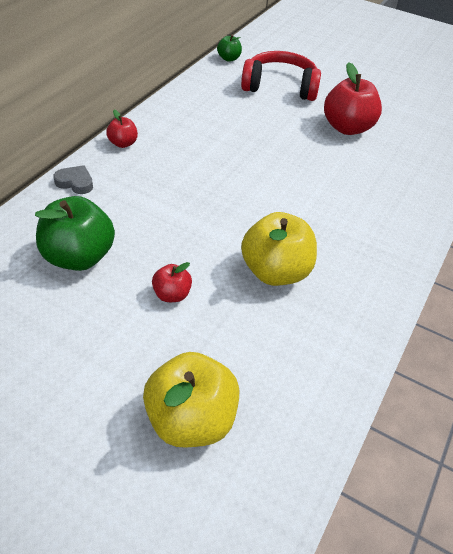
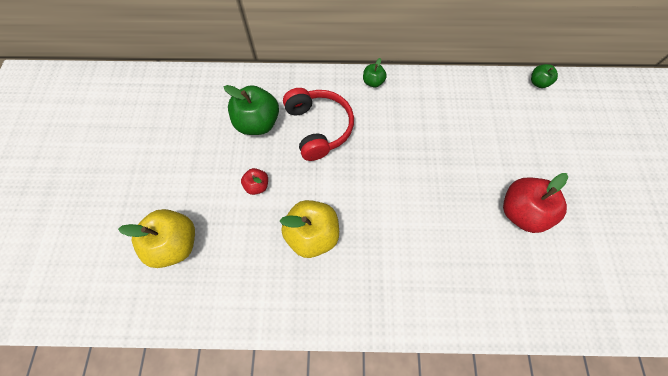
camera: 65 degrees right, 20 degrees up
grey heart [53,165,93,194] -> none
red apple [106,110,138,148] -> green apple [363,58,387,87]
red headphones [241,51,321,101] -> red headphones moved to [283,88,354,161]

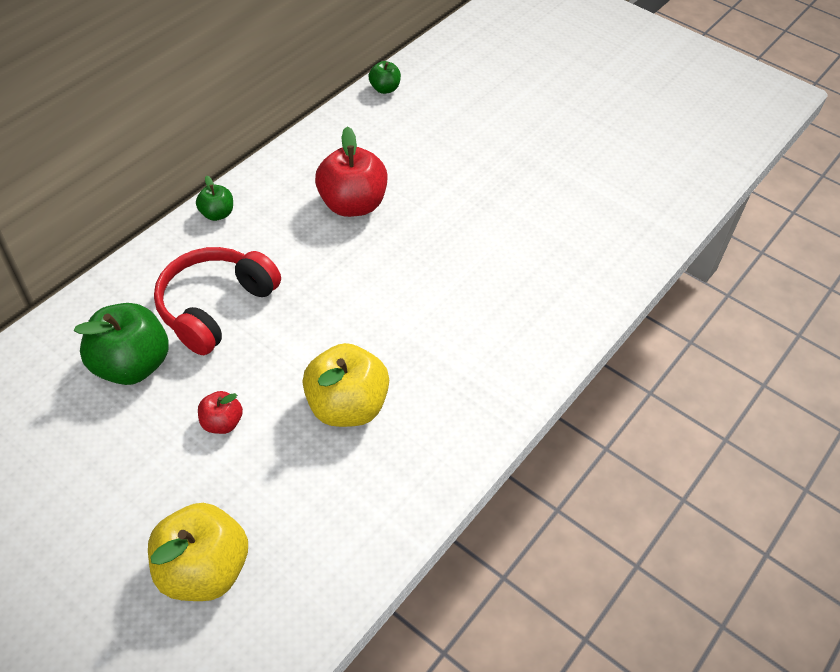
camera: 55 degrees left, 15 degrees down
red headphones [283,88,354,161] -> red headphones turned 75 degrees counterclockwise [154,247,281,355]
red apple [503,173,568,233] -> red apple moved to [315,127,388,217]

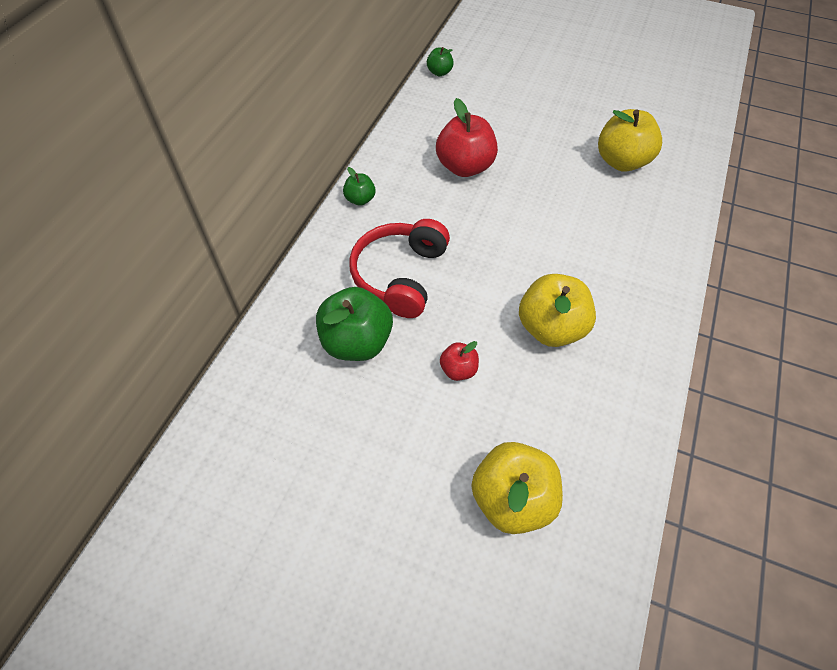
camera: 15 degrees left, 5 degrees up
none -> yellow apple [598,109,662,172]

